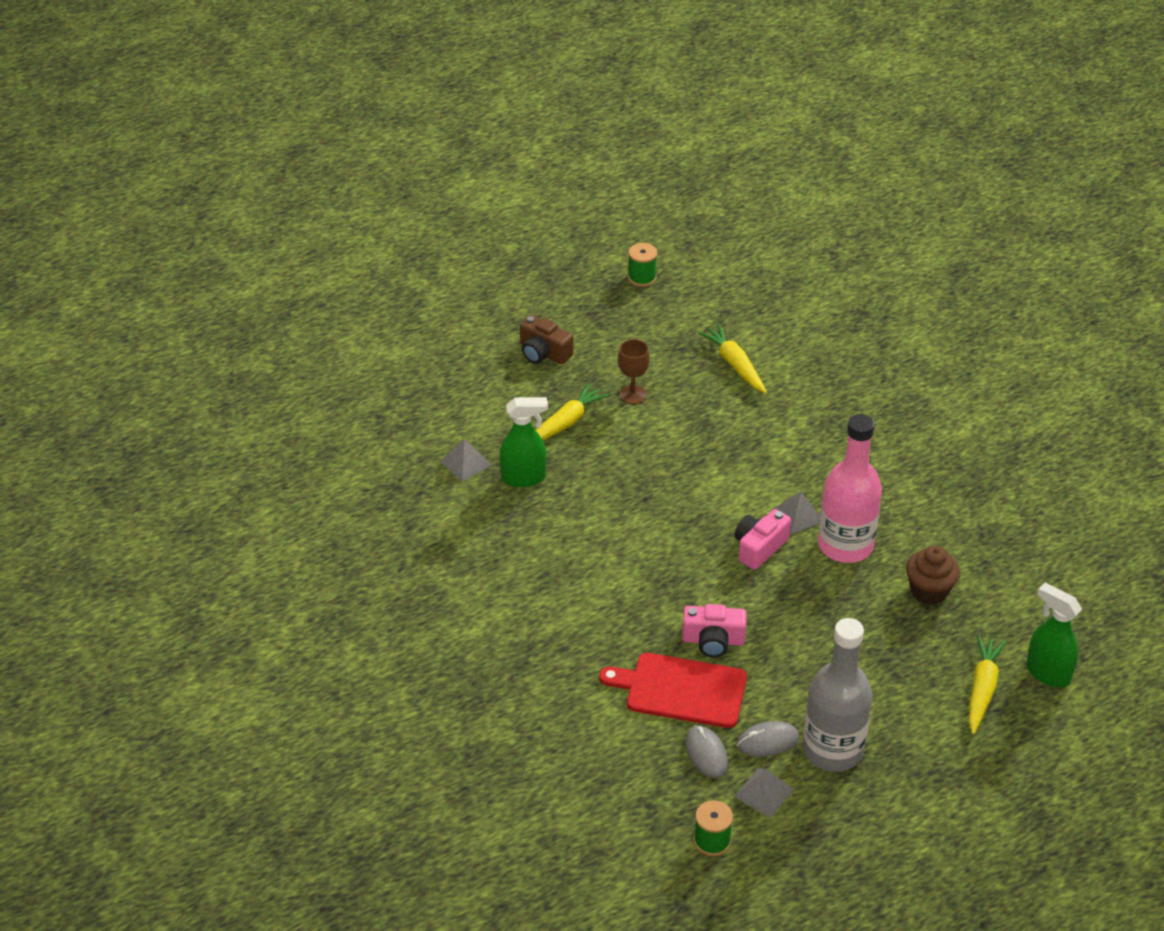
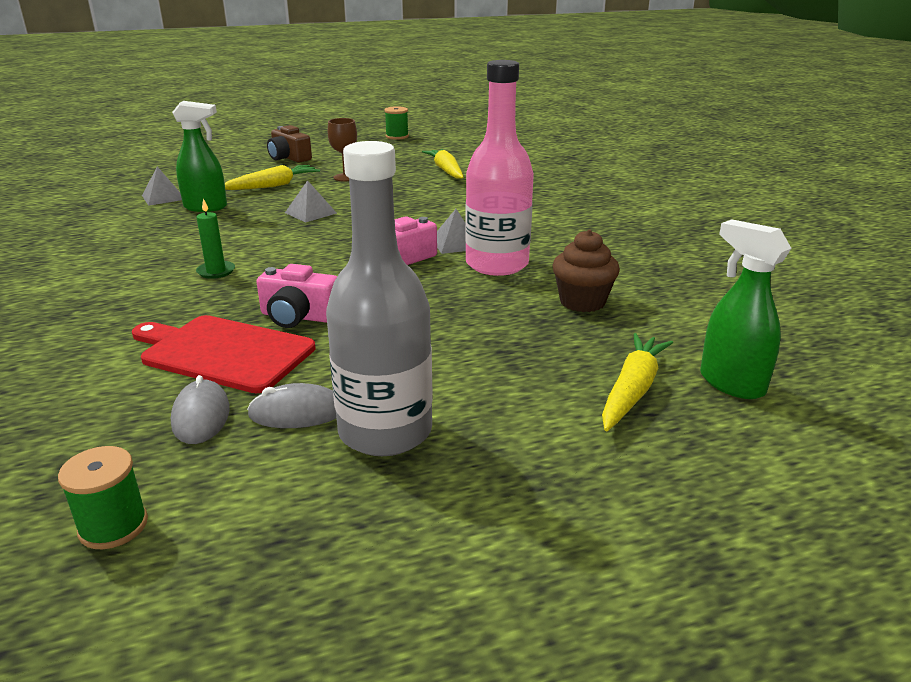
camera: 10 degrees right, 15 degrees down
grey pyramid [734,768,794,818] -> grey pyramid moved to [285,180,337,223]
none -> green candle [196,199,235,279]

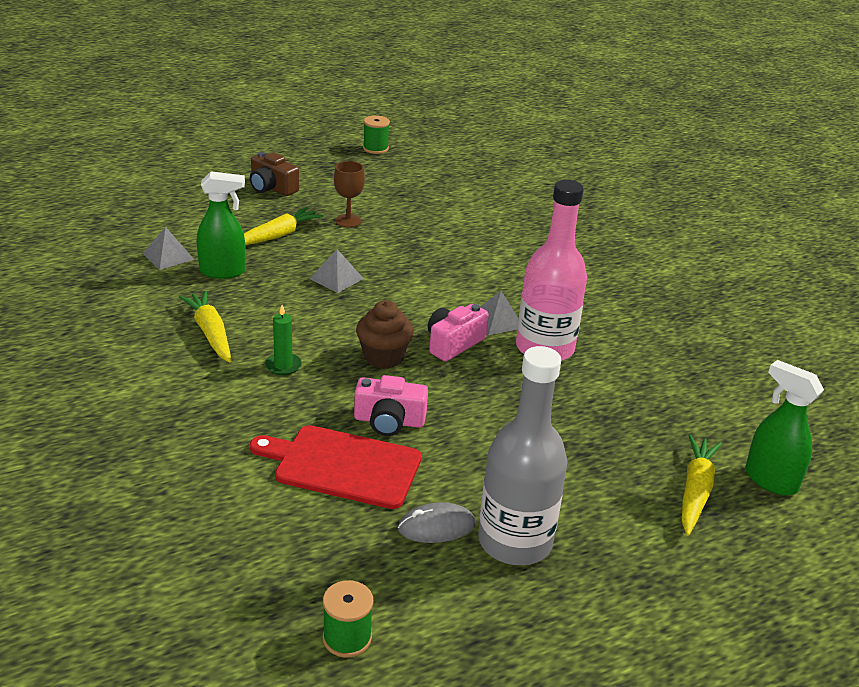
camera: 10 degrees left, 5 degrees up
grey mouse [171,375,230,444] -> none
yellow carrot [422,149,464,179] -> yellow carrot moved to [179,291,231,362]
brown cupcake [552,230,620,312] -> brown cupcake moved to [356,300,414,369]

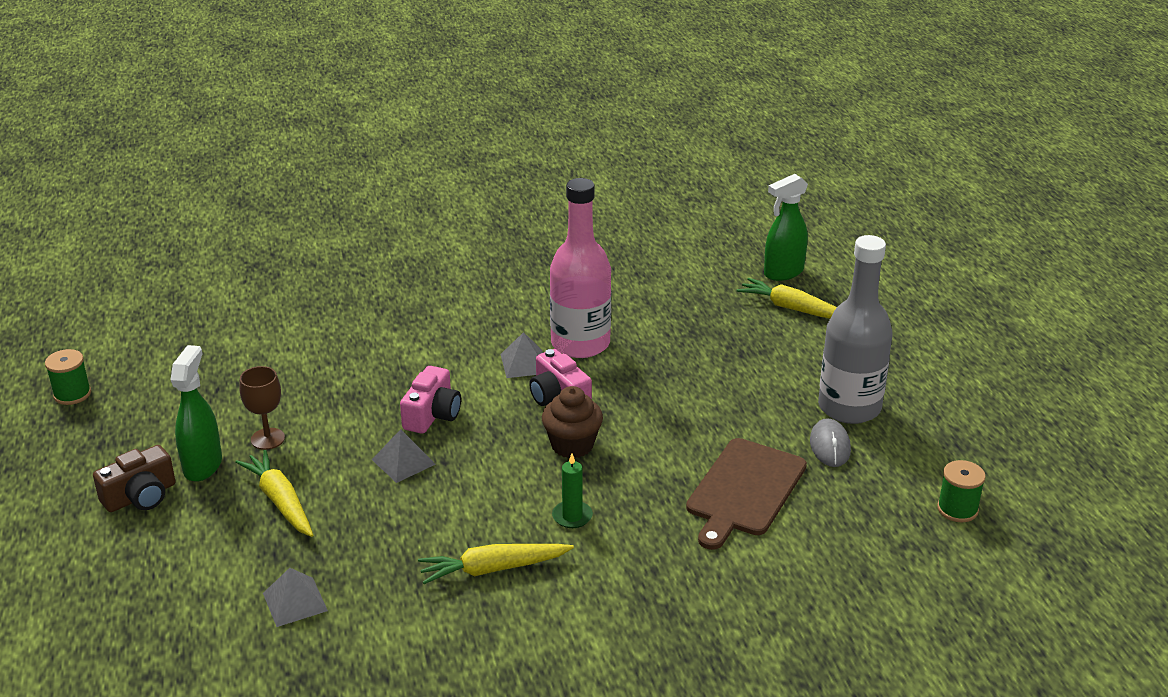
camera: 75 degrees left, 0 degrees up
green spray bottle [197,171,246,279] -> green spray bottle moved to [170,345,222,482]
red cutting board [250,425,422,509] -> brown cutting board [686,438,807,550]
pink camera [354,375,428,436] -> pink camera moved to [400,366,461,434]

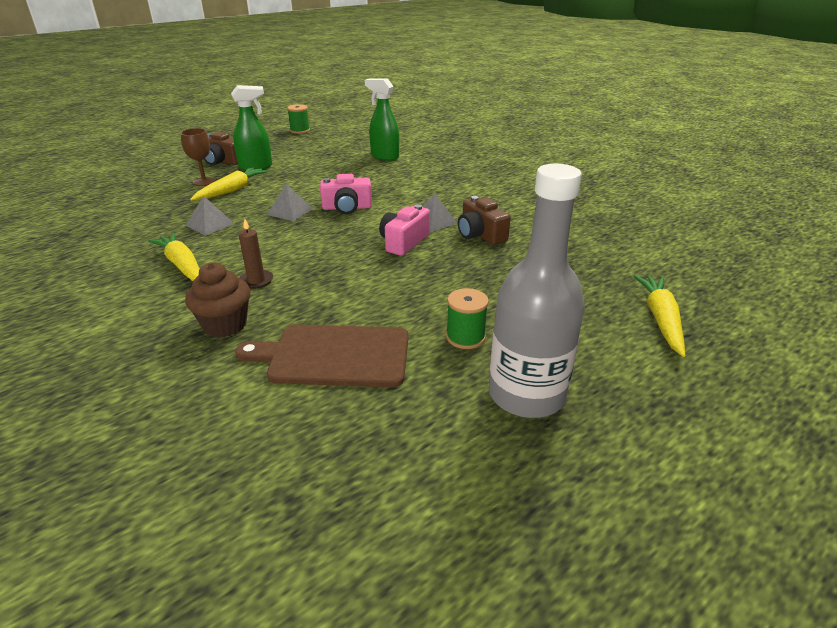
camera: 65 degrees right, 0 degrees up
brown goblet [239,366,285,450] -> brown goblet moved to [181,128,216,186]
grey pyramid [263,568,328,627] -> grey pyramid moved to [185,196,235,235]
brown cupcake [542,386,603,458] -> brown cupcake moved to [185,262,250,338]
pink bottle [550,178,611,358] -> brown camera [458,196,511,245]
green candle [552,454,593,528] -> brown candle [238,219,273,289]
green spray bottle [764,174,808,281] -> green spray bottle moved to [365,79,399,161]
grey mouse [810,418,851,467] -> none
green spool [937,460,986,522] -> green spool moved to [446,288,489,349]

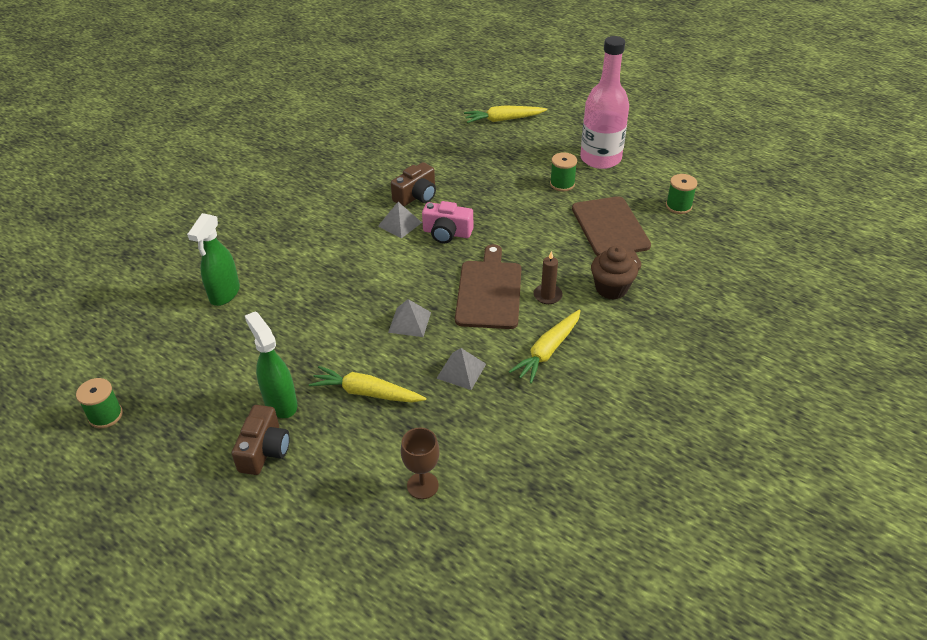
camera: 105 degrees left, 10 degrees up
brown goblet [181,128,216,186] -> brown goblet moved to [401,428,440,499]
pink camera [320,174,372,214] -> none
grey bottle [489,164,585,418] -> pink bottle [580,36,629,169]
none -> brown cutting board [455,244,521,329]
none -> green spool [666,174,697,214]

